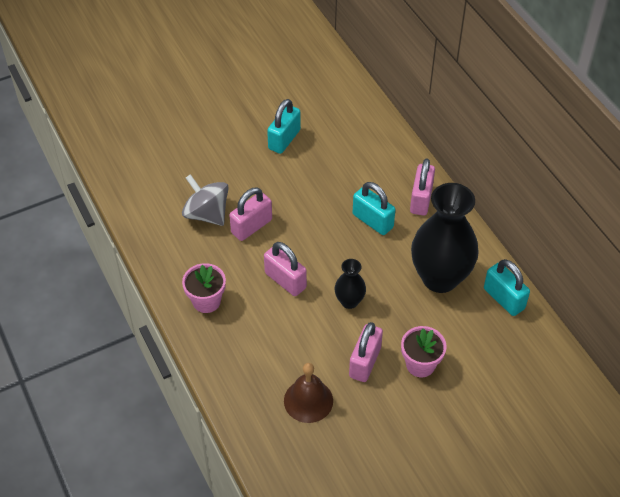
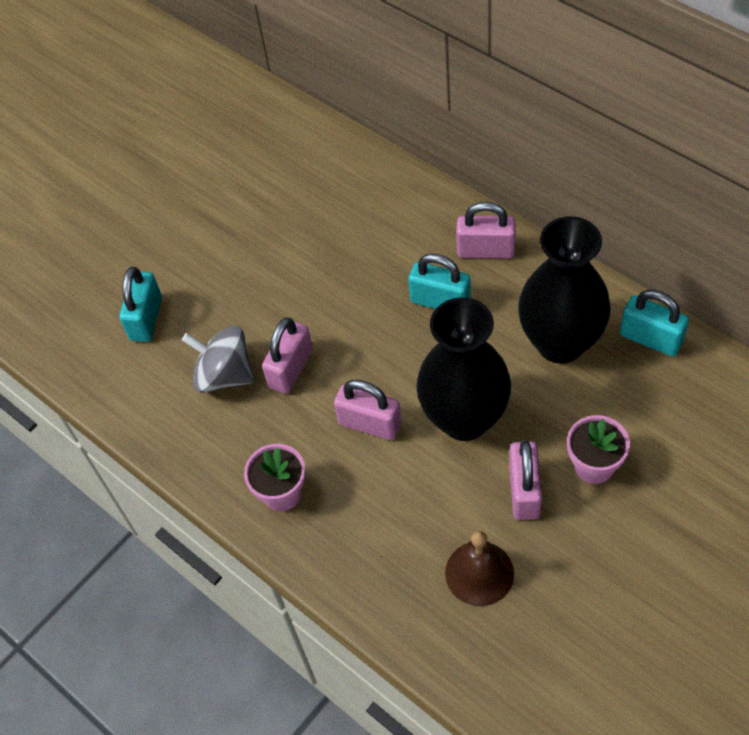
camera: 15 degrees left, 5 degrees up
turquoise padlock [267,99,301,154] -> turquoise padlock moved to [119,267,162,342]
black vase [335,259,366,309] -> black vase [416,297,511,441], size x2.11
pink padlock [410,158,435,216] -> pink padlock turned 75 degrees counterclockwise [456,202,516,259]

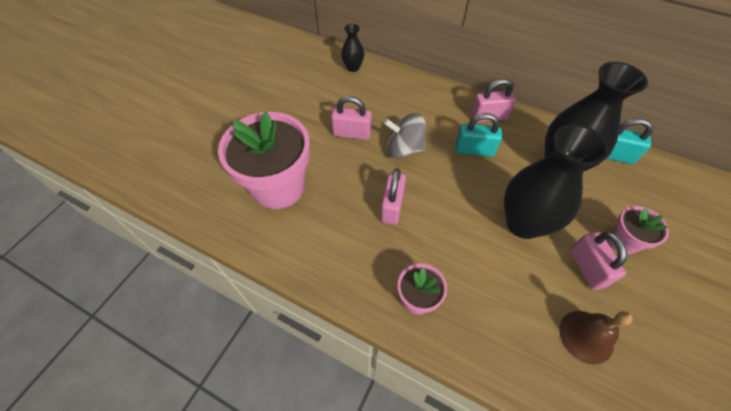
camera: 20 degrees left, 0 degrees up
turquoise padlock [119,267,162,342] -> pink flower pot [218,112,310,209]
grey spinning top [182,326,254,393] -> grey spinning top moved to [384,113,426,158]
pink padlock [334,380,402,440] -> pink padlock moved to [331,96,372,140]
none -> black vase [341,24,364,72]

